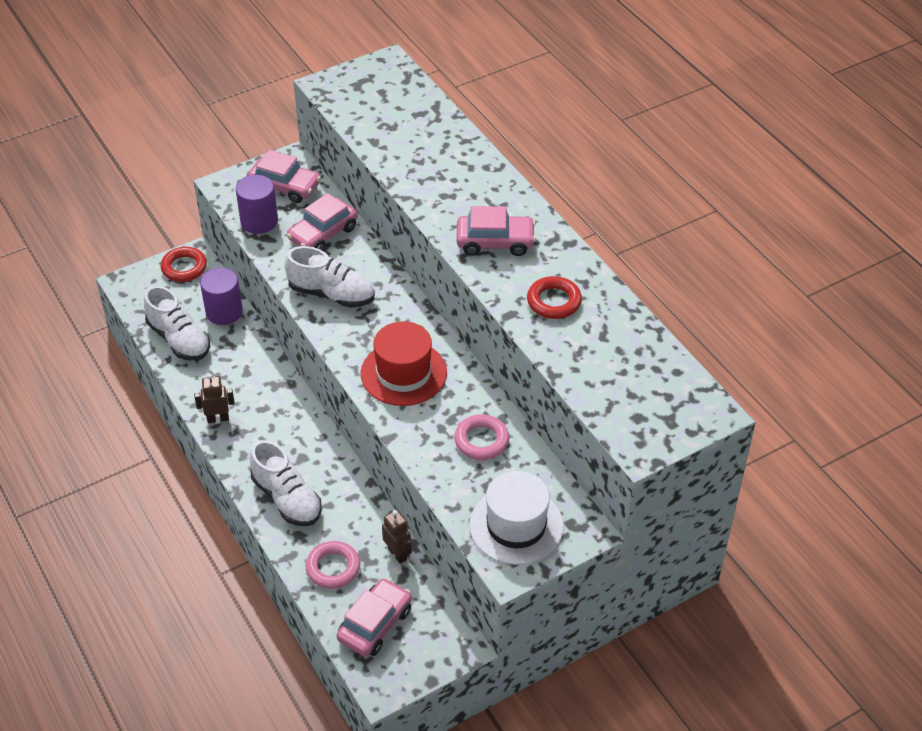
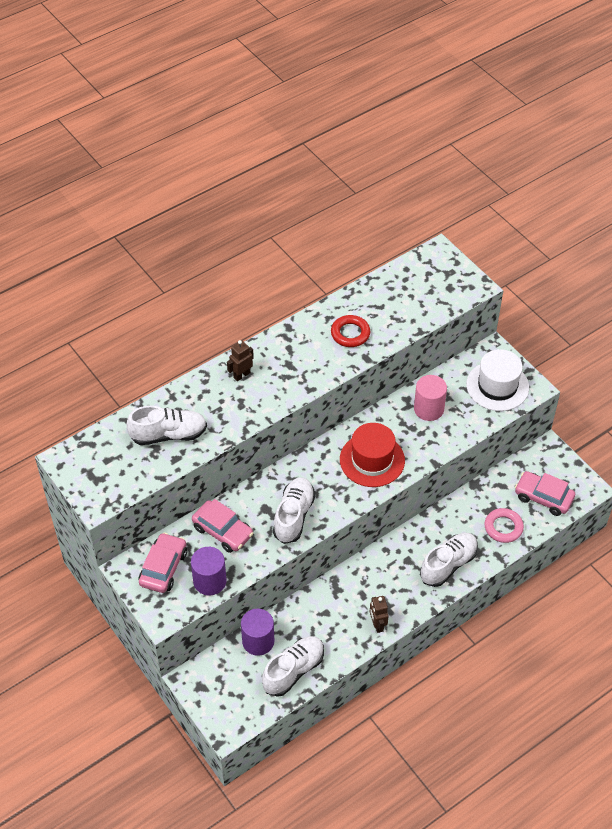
camera: 95 degrees left, 5 degrees up
red ring [161,247,207,282] -> none
brown robot [382,510,412,564] -> brown robot moved to [227,340,254,381]
pink ring [454,414,509,460] -> pink cylinder [414,375,447,421]
pink car [456,206,536,256] -> none
none -> white shoe [126,406,207,445]

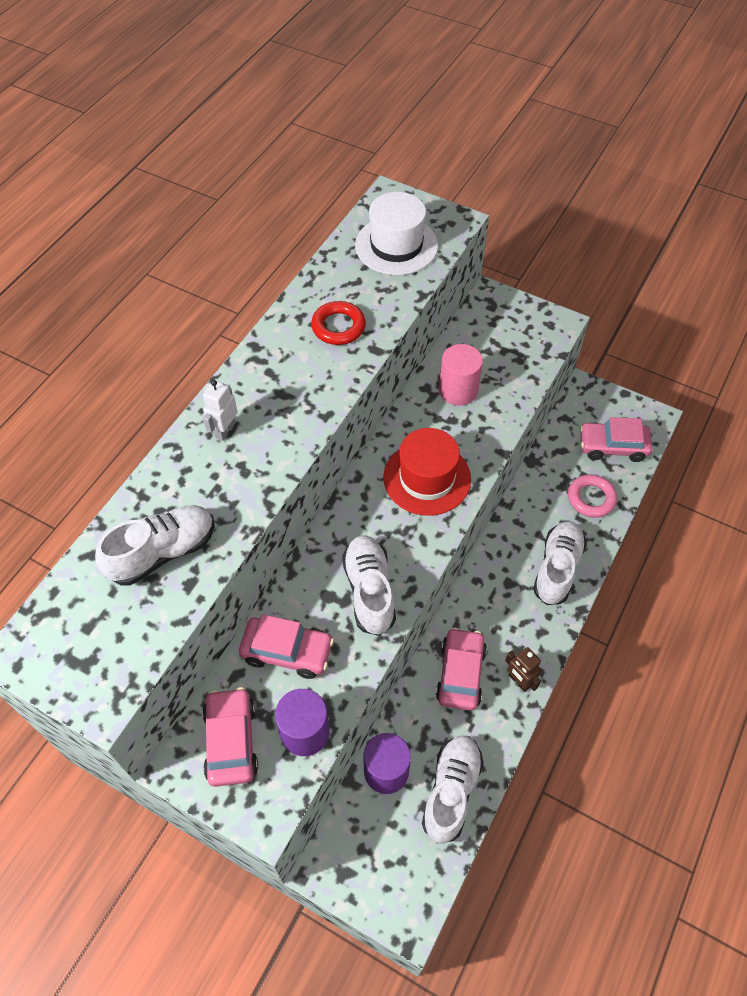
camera: 25 degrees left, 5 degrees up
brown robot [227,340,254,381] -> white robot [203,380,238,441]
white hat [466,349,529,411] -> white hat moved to [355,192,438,275]
none -> pink car [436,627,487,711]

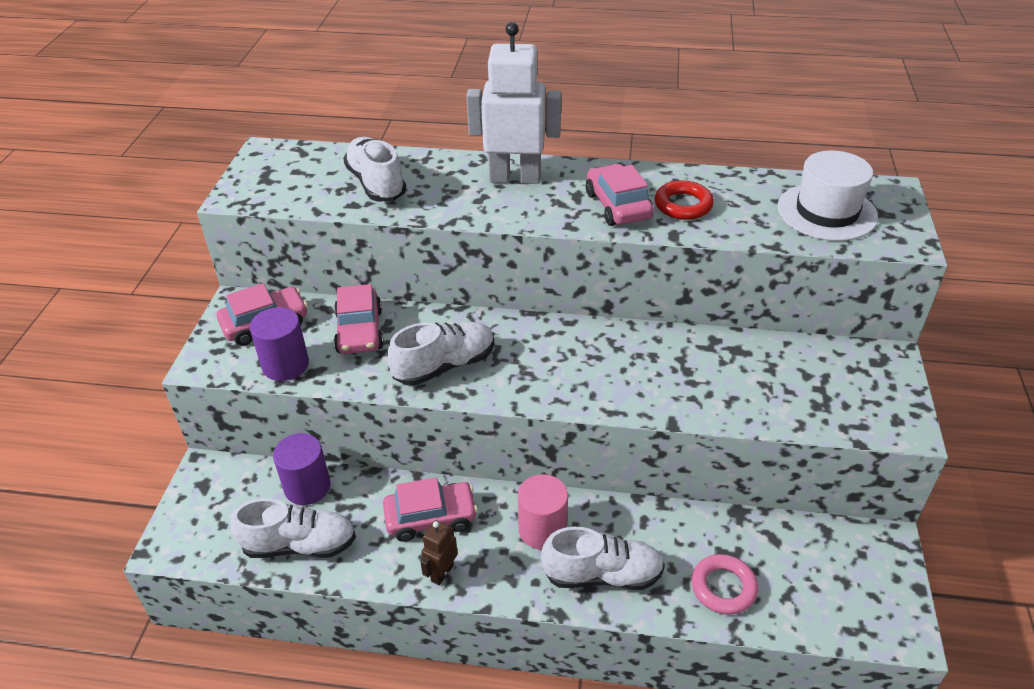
camera: 70 degrees right, 15 degrees down
white shoe [95,505,215,586] -> white shoe turned 150 degrees counterclockwise [343,137,406,201]
white robot [203,380,238,441] -> white robot [466,22,561,184], size x2.13
red hat [383,428,471,516] -> none
pink cylinder [439,344,483,405] -> pink cylinder moved to [518,474,568,550]
pink car [580,417,653,462] -> pink car moved to [586,164,654,226]

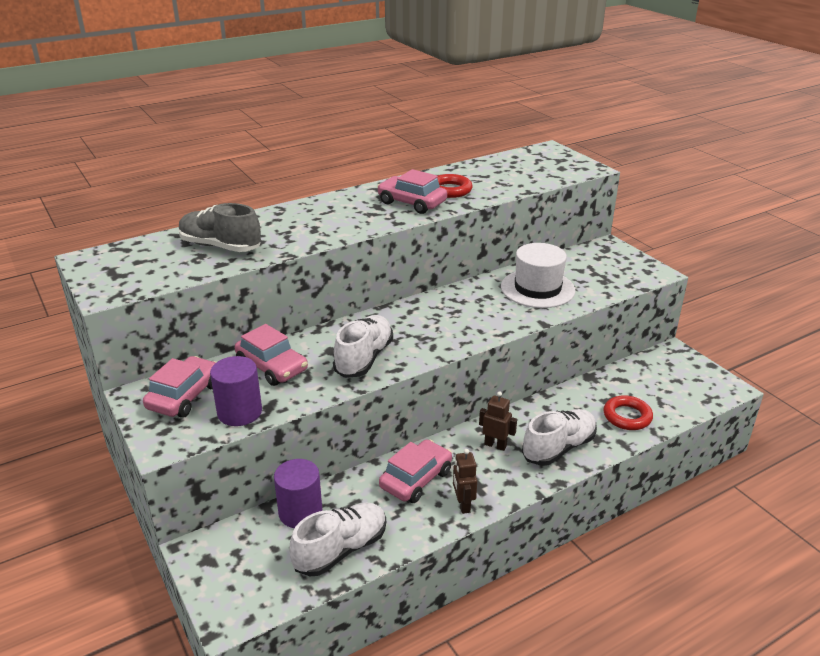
camera: 40 degrees left, 10 degrees down
white shoe [343,137,406,201] -> grey shoe [179,203,261,252]
white robot [466,22,561,184] -> none
pink cylinder [518,474,568,550] -> brown robot [479,391,517,451]
pink ring [691,554,758,615] -> red ring [604,395,653,430]
white hat [778,151,878,241] -> white hat moved to [501,243,575,308]

